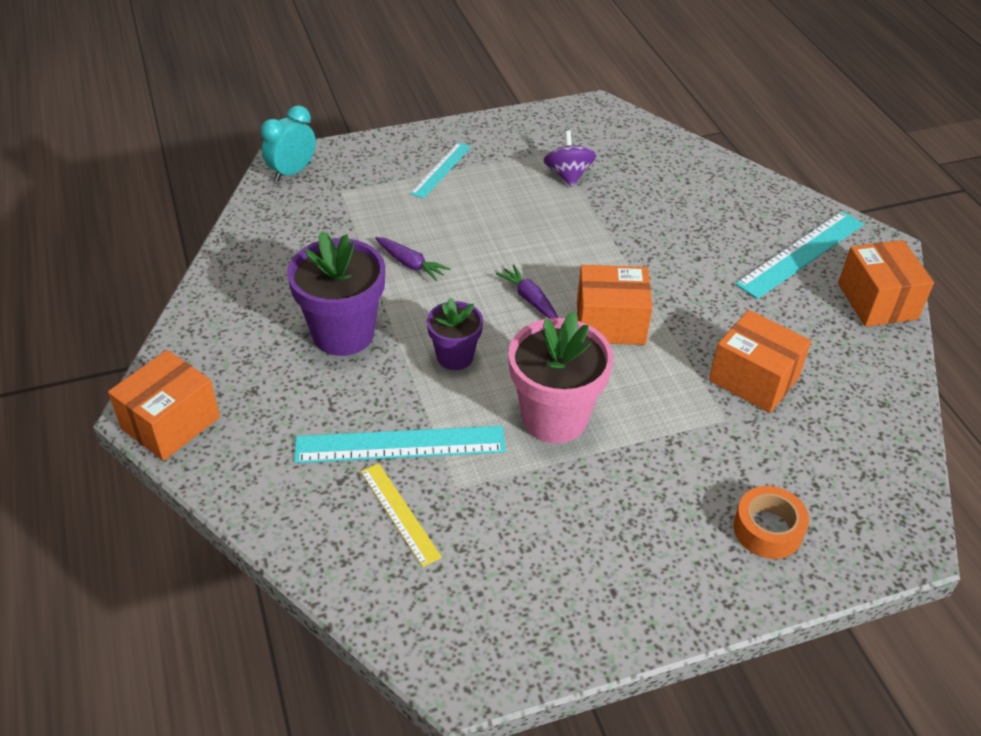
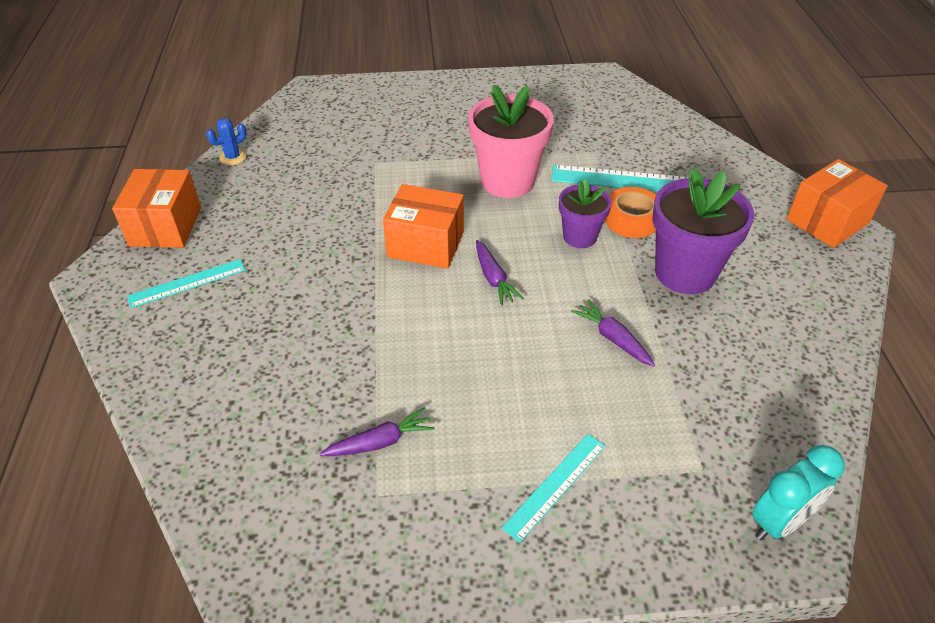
camera: 165 degrees left, 0 degrees up
yellow ruler [361,463,442,567] -> none
purple spinning top [544,130,596,187] -> purple carrot [320,407,435,456]
orange box [709,310,811,413] -> none
orange tape [733,486,809,559] -> orange tape moved to [605,187,656,238]
turquoise ruler [735,211,864,299] -> turquoise ruler [127,259,246,308], size x0.61
none -> blue cactus [206,118,247,165]

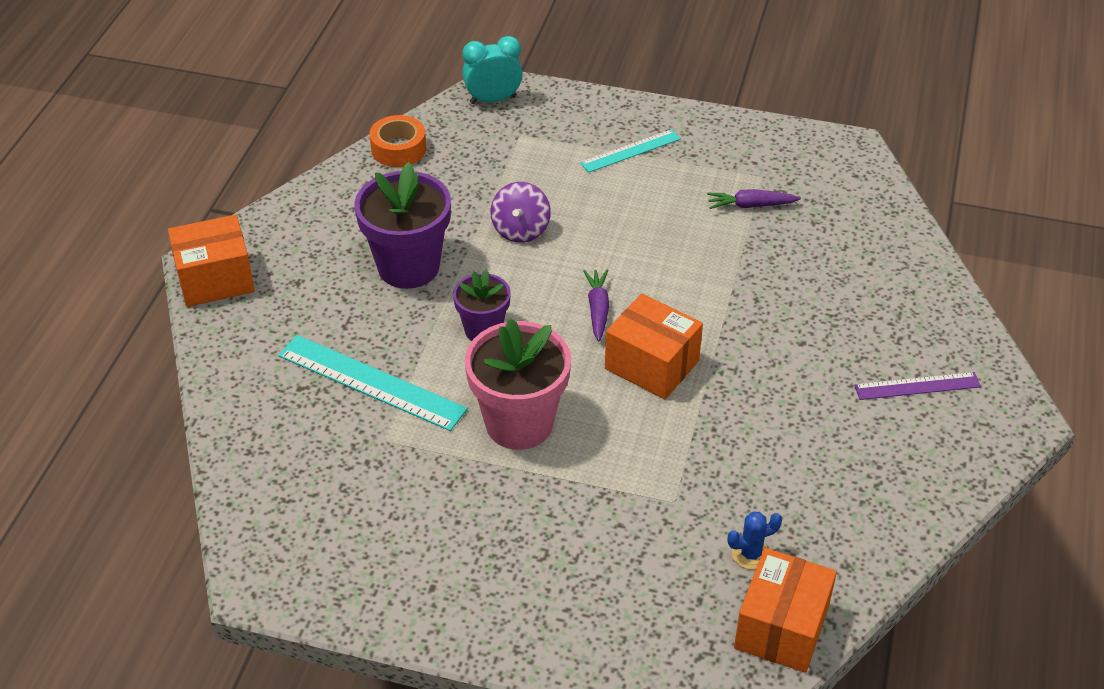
camera: 160 degrees left, 0 degrees up
orange box [112,169,201,248] -> orange box moved to [734,548,837,673]
turquoise ruler [127,259,246,308] -> purple ruler [854,372,981,400]
blue cactus [206,118,247,165] -> blue cactus moved to [727,511,782,570]
purple carrot [571,299,655,367] -> purple spinning top [491,182,551,243]
orange tape [605,187,656,238] -> orange tape moved to [370,115,426,167]

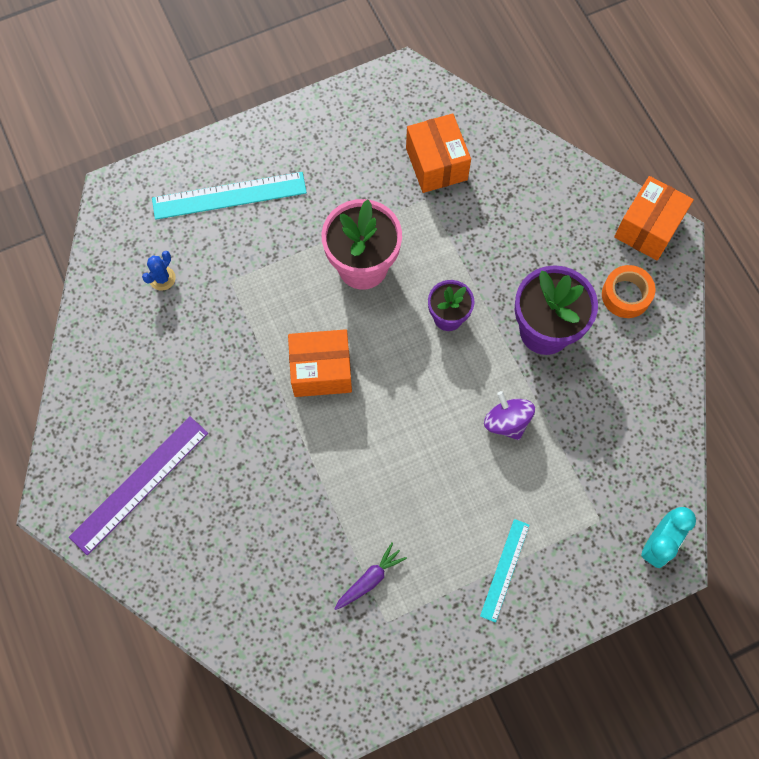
camera: 140 degrees right, 25 degrees up
turquoise ruler [278,335,468,431] -> turquoise ruler moved to [152,172,307,220]
orange tape [370,115,426,167] -> orange tape moved to [602,265,656,318]
purple carrot [583,270,609,342] -> none
orange box [734,548,837,673] -> orange box moved to [406,113,471,193]
purple ruler [854,372,981,400] -> purple ruler [69,417,208,555], size x1.65

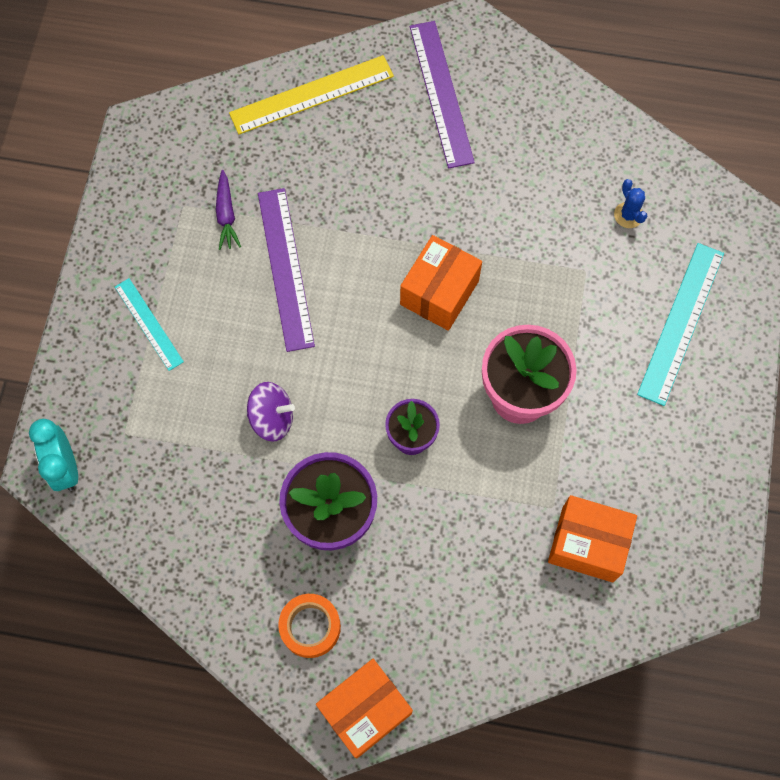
camera: 125 degrees right, 0 degrees up
orange box [614,176,694,261] -> orange box turned 75 degrees clockwise [316,659,413,759]
none -> yellow ruler [229,55,394,135]
none -> purple ruler [258,188,315,352]

